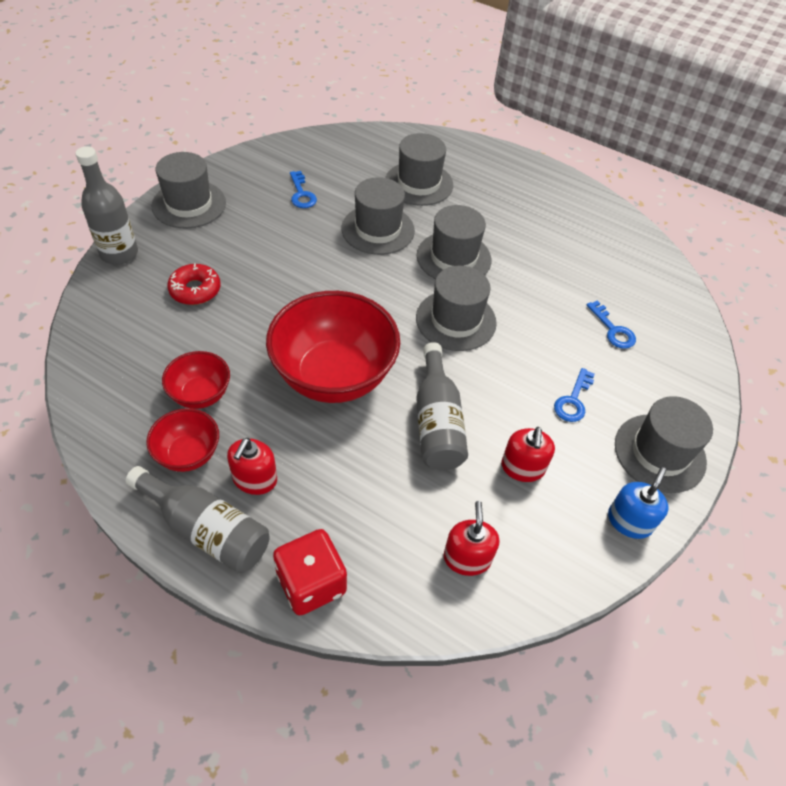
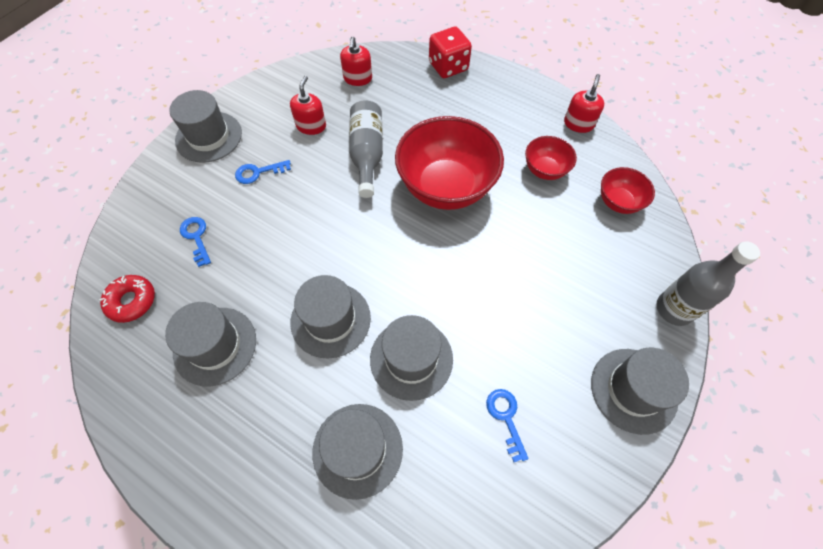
camera: 175 degrees left, 10 degrees up
grey bottle [126,466,269,573] -> none
red bowl [146,408,219,472] -> red bowl moved to [601,167,655,214]
red donut [167,264,221,305] -> red donut moved to [99,275,155,323]
red soap dispenser [227,438,277,495] -> red soap dispenser moved to [564,74,604,133]
grey hat [416,266,497,351] -> grey hat moved to [165,302,256,386]
blue key [554,368,595,422] -> blue key turned 135 degrees counterclockwise [235,160,291,184]
blue soap dispenser [608,467,669,539] -> none

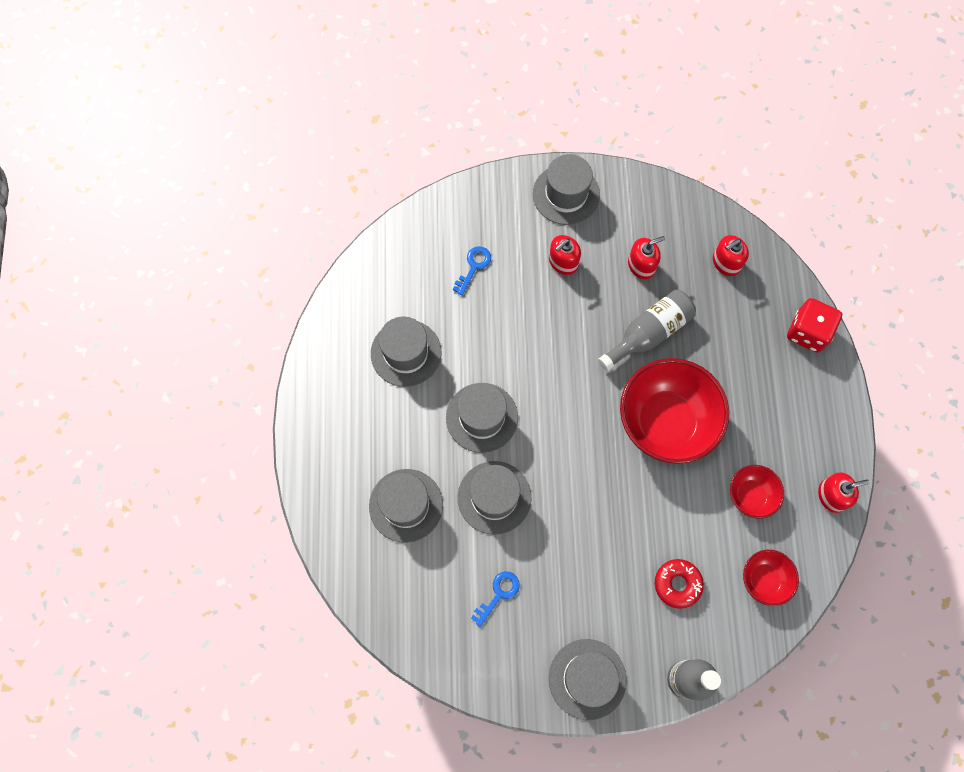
camera: 55 degrees right, 10 degrees up
red donut [99,275,155,323] -> red donut moved to [655,559,704,609]
blue key [235,160,291,184] -> red soap dispenser [549,235,581,275]

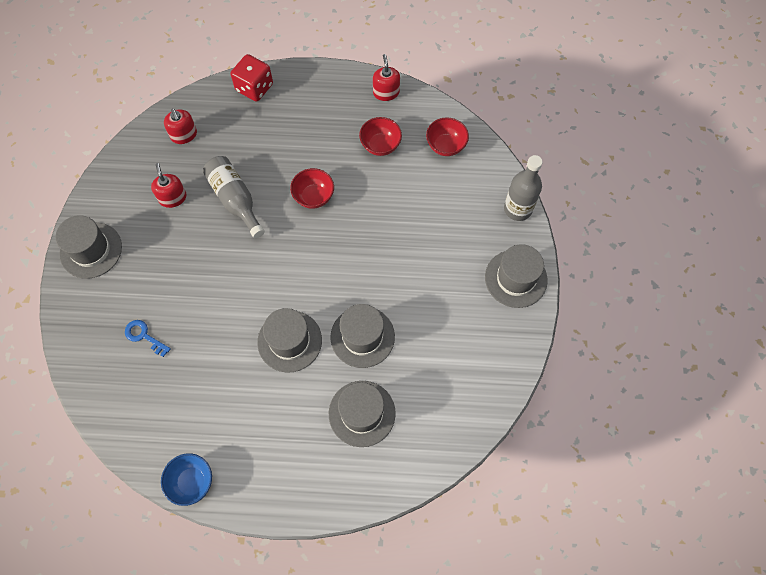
camera: 85 degrees left, 5 degrees down
grey hat [371,317,441,387] -> none
blue key [471,571,520,627] -> none
red soap dispenser [549,235,581,275] -> none
red bowl [620,358,729,464] -> red bowl [290,168,334,209], size x0.50
red donut [655,559,704,609] -> none
none -> blue bowl [161,453,212,506]

